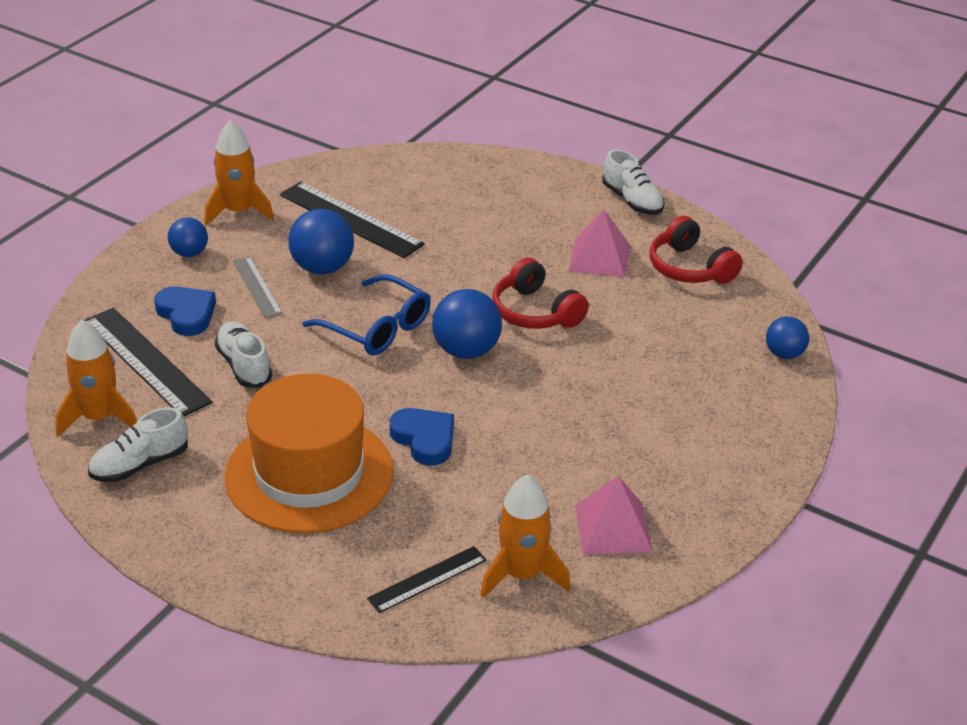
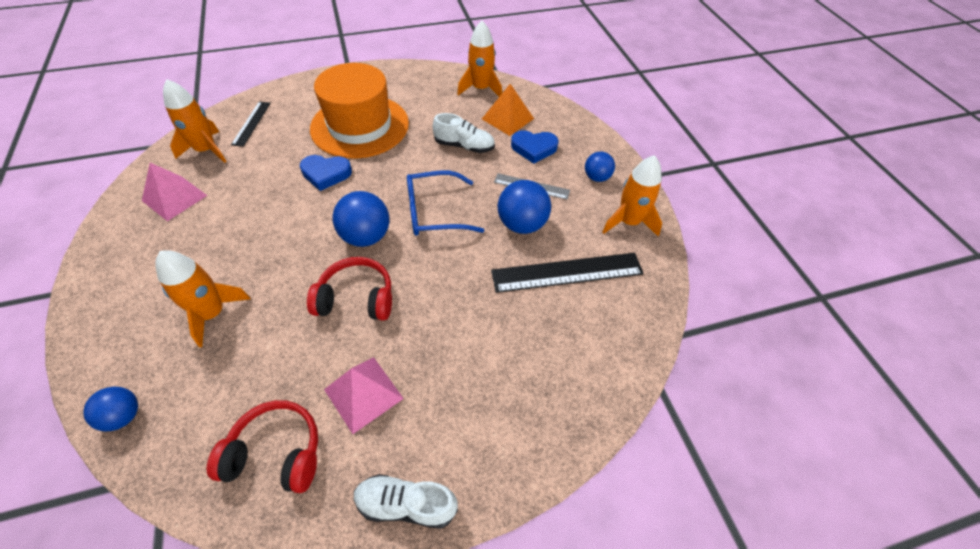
camera: 130 degrees right, 15 degrees up
black ruler [84,308,212,416] -> orange pyramid [482,84,534,136]
white shoe [88,407,188,482] -> none
none -> orange rocket [155,250,251,347]

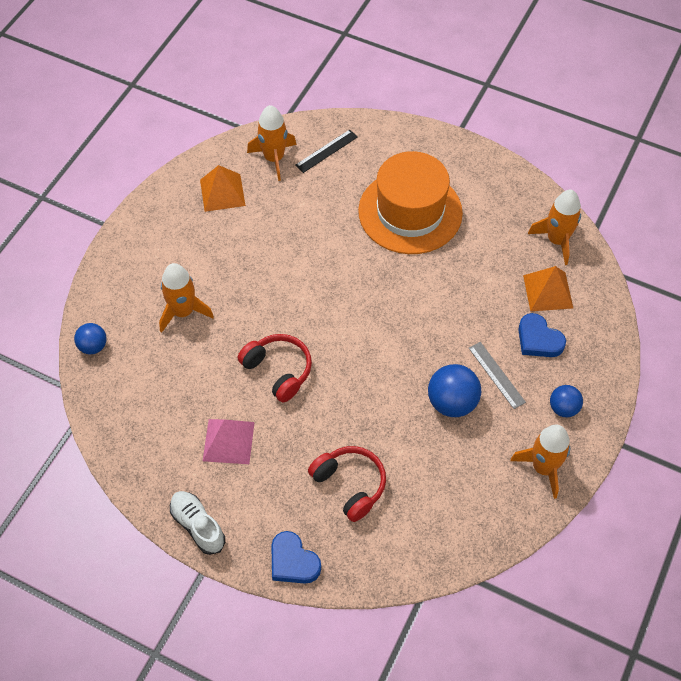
camera: 45 degrees right, 5 degrees up
pink pyramid [142,163,208,221] -> orange pyramid [200,165,246,212]
red headphones [207,400,318,493] -> red headphones moved to [308,446,386,522]
blue heart [300,155,352,191] -> blue heart moved to [271,531,321,584]
blue ball [333,191,389,247] -> none
blue glasses [407,171,484,236] -> none
white shoe [433,113,495,153] -> none
black ruler [491,253,644,293] -> none

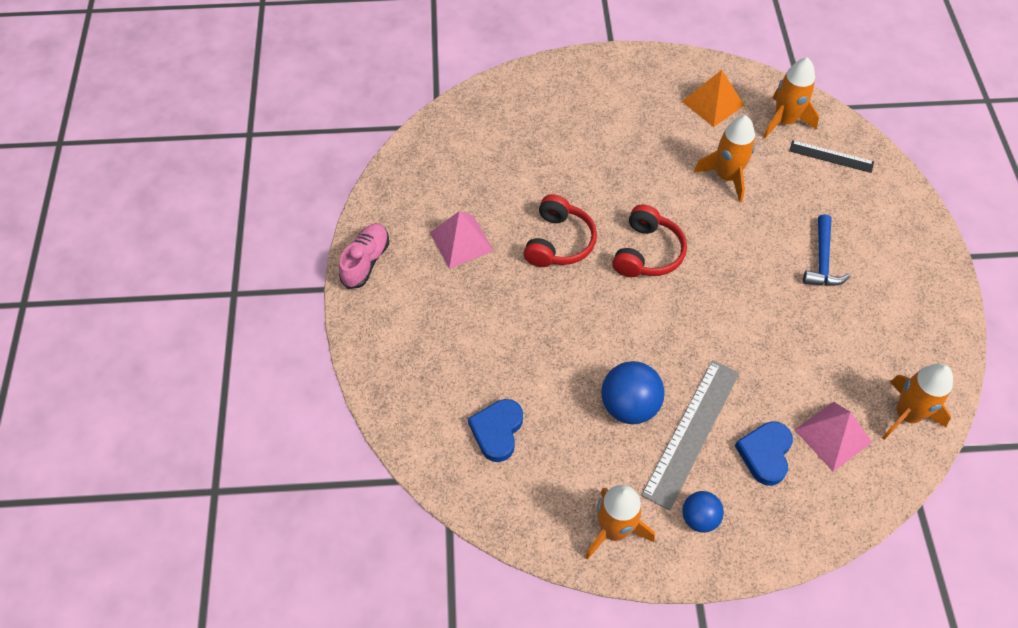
camera: 60 degrees right, 0 degrees up
blue ball [74,323,107,354] -> none
orange rocket [159,263,214,333] -> orange rocket moved to [694,115,755,203]
white shoe [170,491,225,555] -> pink shoe [339,223,389,289]
blue heart [271,531,321,584] -> blue heart moved to [468,399,523,462]
red headphones [308,446,386,522] -> red headphones moved to [612,204,687,277]
orange hat [358,151,463,254] -> blue hammer [803,214,851,286]
grey ruler [469,342,526,409] -> grey ruler [641,360,739,511], size x1.74
orange pyramid [523,266,573,312] -> pink pyramid [795,402,872,471]

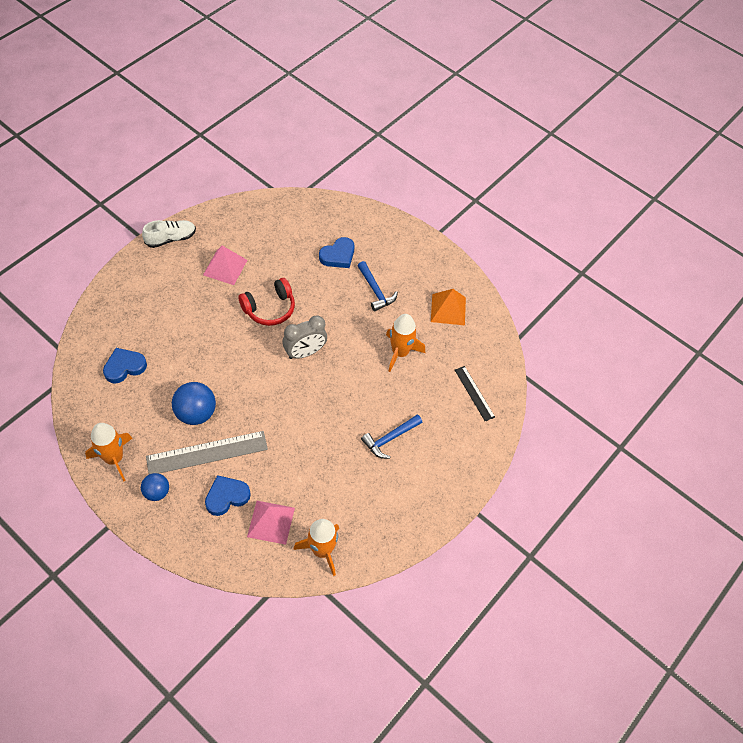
camera: 40 degrees right, 0 degrees up
pink shoe [339,223,389,289] -> white shoe [142,220,196,248]
red headphones [612,204,687,277] -> grey clock [283,315,327,359]
orange rocket [763,57,819,138] -> none
none -> blue heart [319,237,354,268]
none -> blue hammer [358,261,398,311]

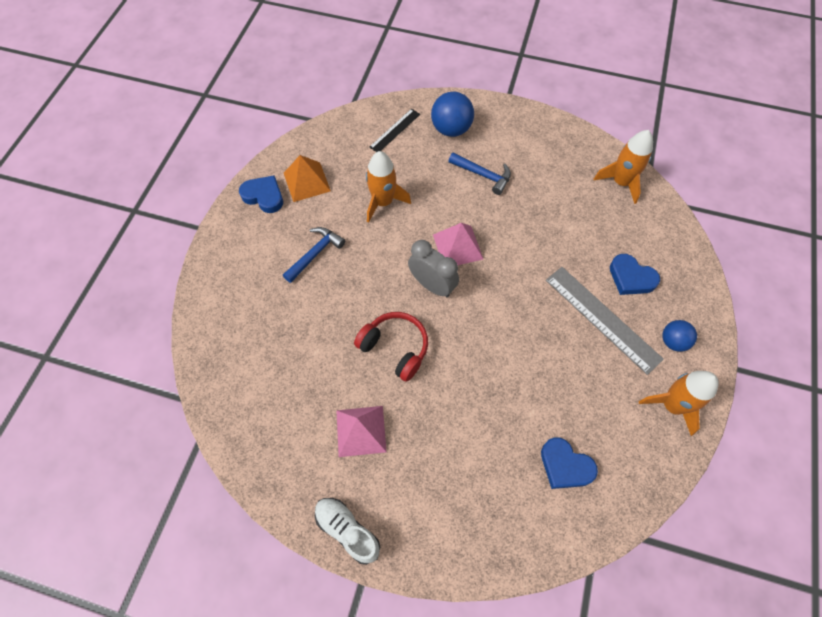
camera: 110 degrees left, 5 degrees up
blue ball [172,382,216,425] -> blue ball moved to [431,91,474,137]
pink pyramid [247,501,295,545] -> pink pyramid moved to [433,223,483,265]
blue heart [319,237,354,268] -> blue heart moved to [239,175,283,213]

